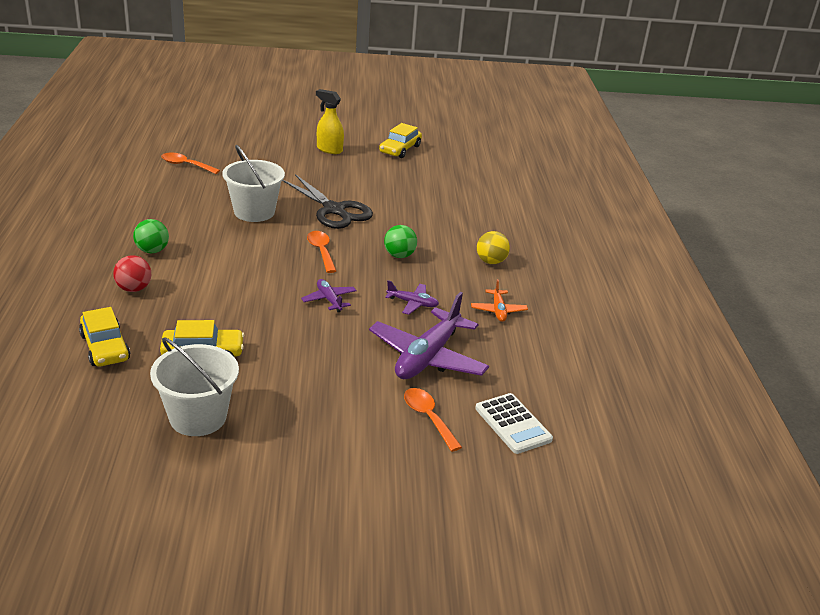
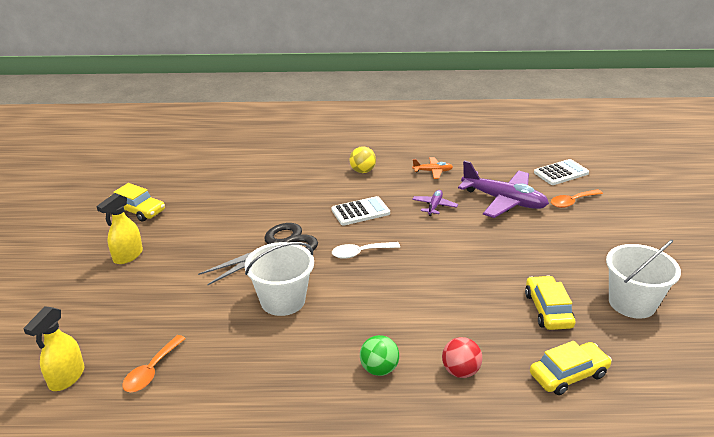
camera: 85 degrees left, 0 degrees up
purple plane [301,279,357,312] -> none
orange spoon [307,231,336,273] -> white spoon [332,242,400,259]
green ball [384,225,417,258] -> white calculator [331,196,390,226]
none -> yellow spray bottle [23,306,85,391]

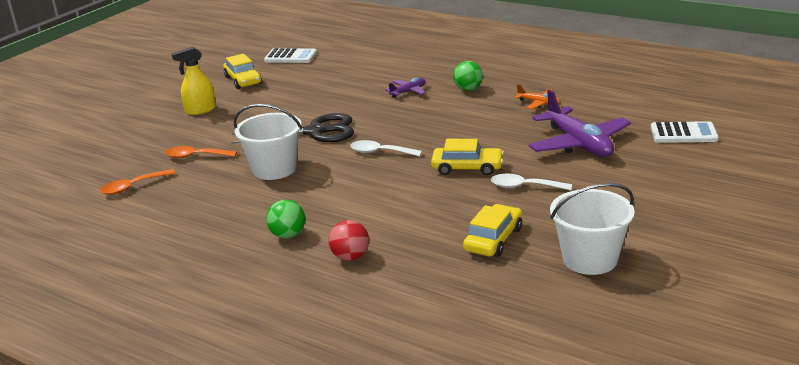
camera: 35 degrees right, 5 degrees down
yellow spray bottle [23,306,85,391] -> none
white calculator [331,196,390,226] -> white calculator moved to [264,48,317,63]
yellow ball [349,146,376,173] -> green ball [453,61,483,91]
purple plane [412,190,458,216] -> purple plane moved to [386,78,426,98]
yellow car [530,341,612,395] -> yellow car moved to [431,139,504,175]
orange spoon [551,189,603,208] -> orange spoon moved to [165,146,237,158]
none -> white spoon [491,174,572,190]

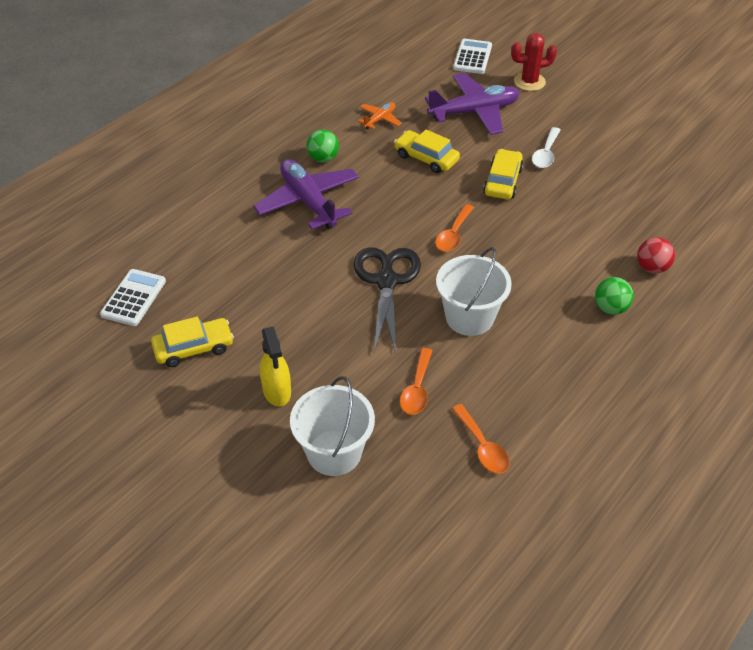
camera: 85 degrees left, 20 degrees up
white spoon [350,140,422,157] -> orange spoon [435,204,474,252]
purple plane [386,78,426,98] -> purple plane [253,159,359,230], size x2.08
yellow car [463,204,522,257] -> yellow car moved to [394,129,460,173]
white bucket [550,183,635,275] -> white bucket moved to [290,376,375,476]
none -> red cactus [511,33,557,91]

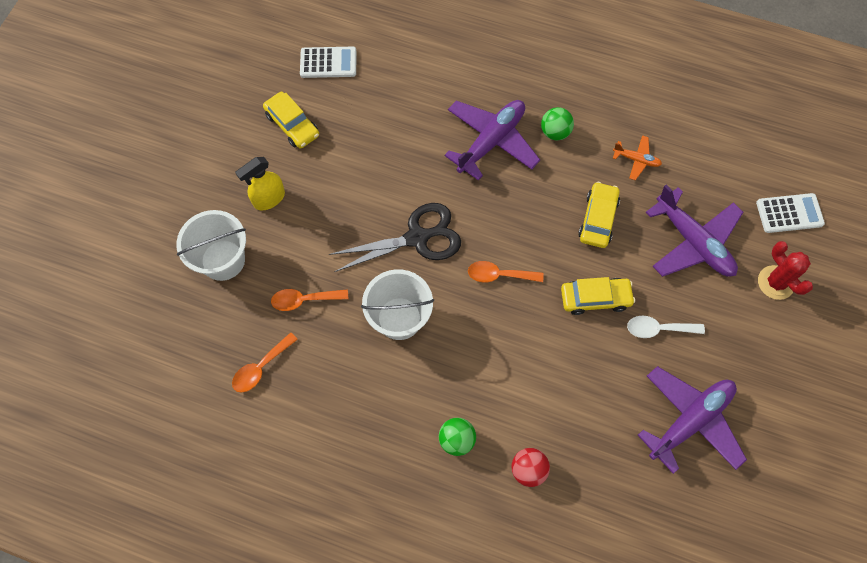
camera: 70 degrees right, 20 degrees up
none -> purple plane [638,366,747,474]

